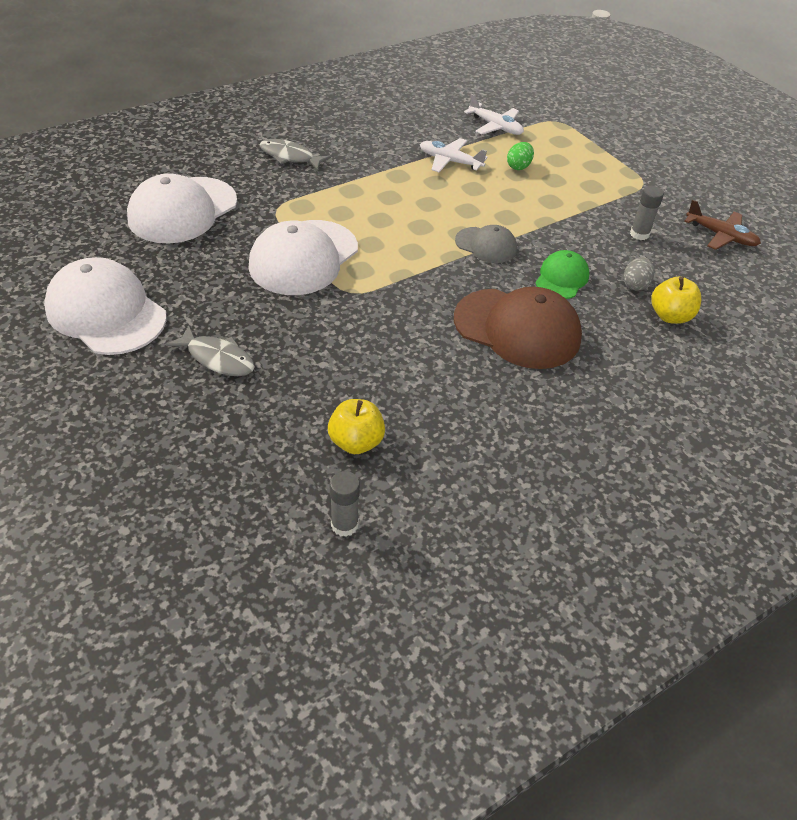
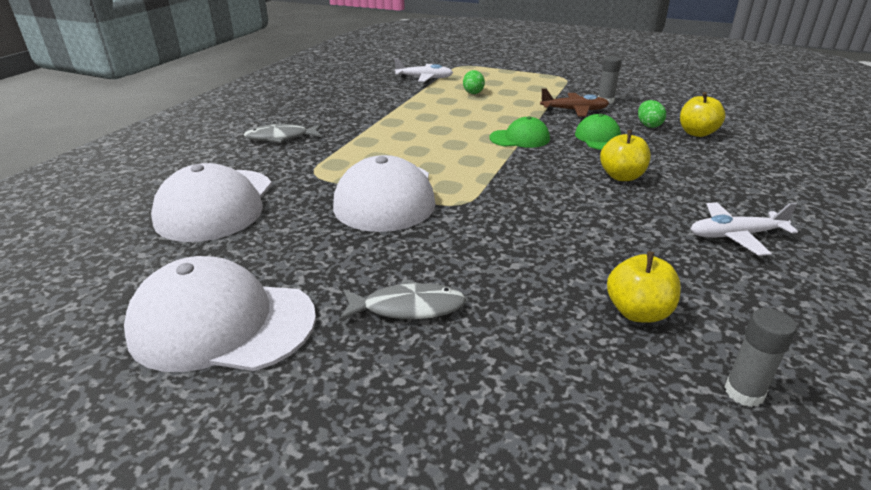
camera: 30 degrees left, 15 degrees down
white plane [420,138,488,172] -> white plane moved to [691,202,798,256]
brown cap [454,287,582,369] -> yellow apple [600,130,651,181]
grey cap [455,225,517,263] -> green cap [489,116,550,148]
grey egg [623,257,654,291] -> green egg [638,100,666,128]
brown plane [685,200,761,250] -> brown plane moved to [540,89,609,116]

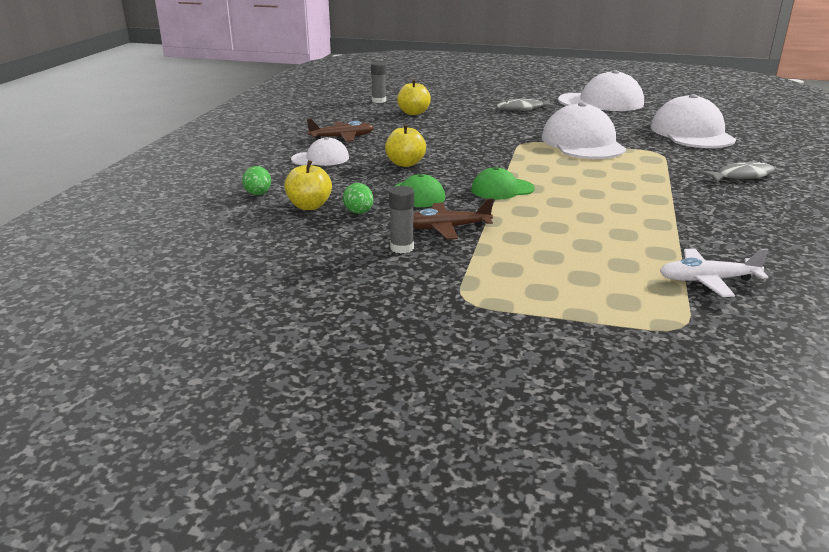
camera: 170 degrees right, 5 degrees down
green egg [463,70,485,94] -> green egg moved to [242,166,271,195]
white plane [691,202,798,256] -> brown plane [307,119,374,142]
none -> white cap [291,137,349,166]

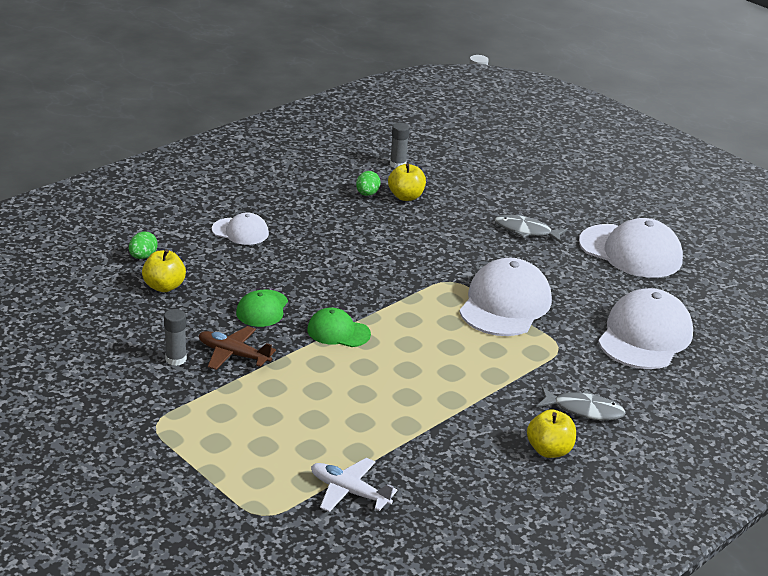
camera: 30 degrees right, 5 degrees up
brown plane [307,119,374,142] -> none
green egg [343,183,374,214] -> green egg moved to [356,171,381,196]
yellow apple [385,124,426,167] -> yellow apple moved to [527,409,576,458]

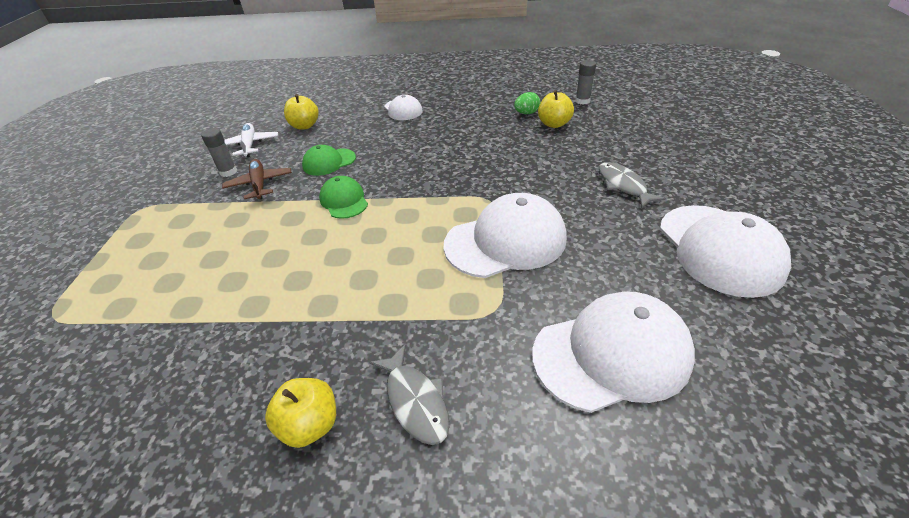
camera: 50 degrees right, 10 degrees up
green egg [129,231,158,259] -> none
white plane [311,458,398,512] -> white plane moved to [224,123,278,157]

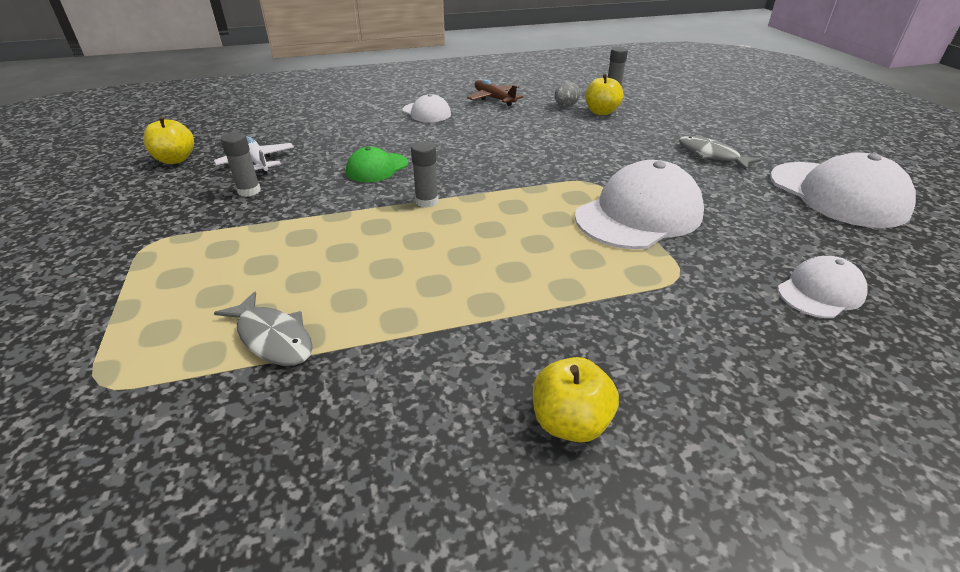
camera: 20 degrees left, 5 degrees down
brown plane [222,159,292,199] -> brown plane moved to [467,79,524,106]
yellow apple [284,94,319,130] -> yellow apple moved to [143,116,194,164]
green cap [319,176,368,219] -> grey glue stick [411,141,438,208]
grey fish [369,344,449,445] -> grey fish moved to [214,291,313,366]
green egg [514,92,540,114] -> grey egg [554,82,580,106]
white cap [532,291,695,413] -> white cap [777,256,868,318], size x0.54

